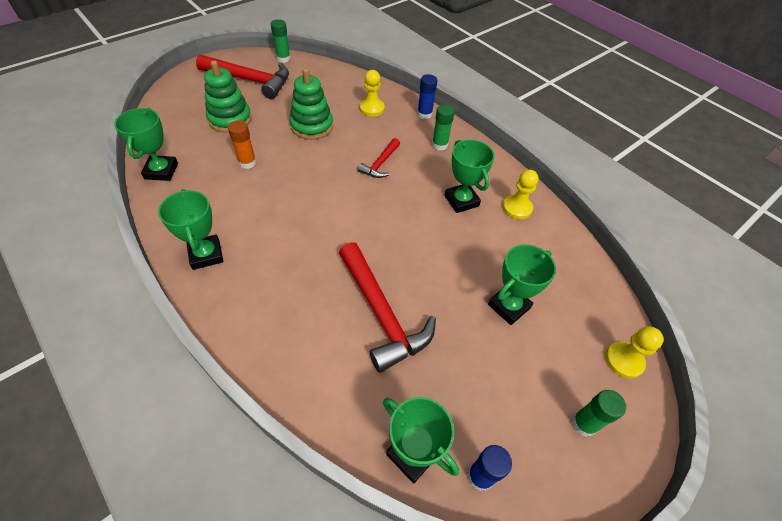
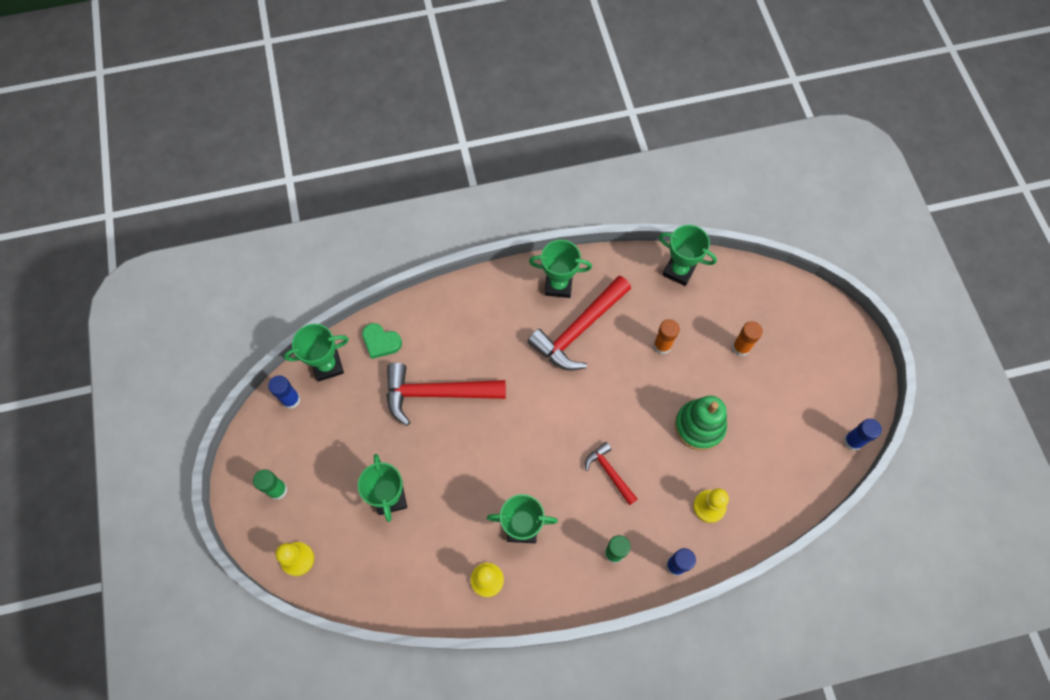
camera: 120 degrees right, 15 degrees up
red hammer [196,55,289,99] -> red hammer moved to [527,276,631,371]
green stacking toy [204,60,252,133] -> orange glue stick [732,321,763,356]
green glue stick [271,19,291,63] -> blue glue stick [843,419,882,451]
none -> green heart [362,323,402,359]

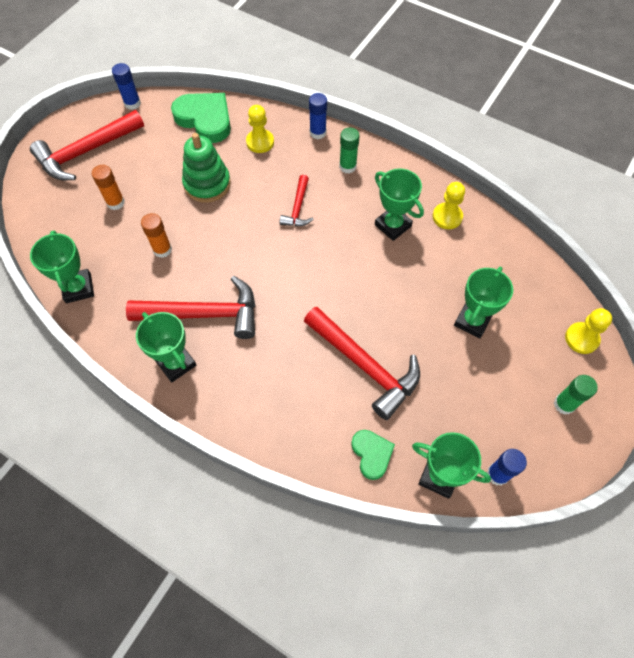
camera: 135 degrees left, 5 degrees down
none -> red hammer [30,110,144,180]
none -> green heart [171,93,231,143]

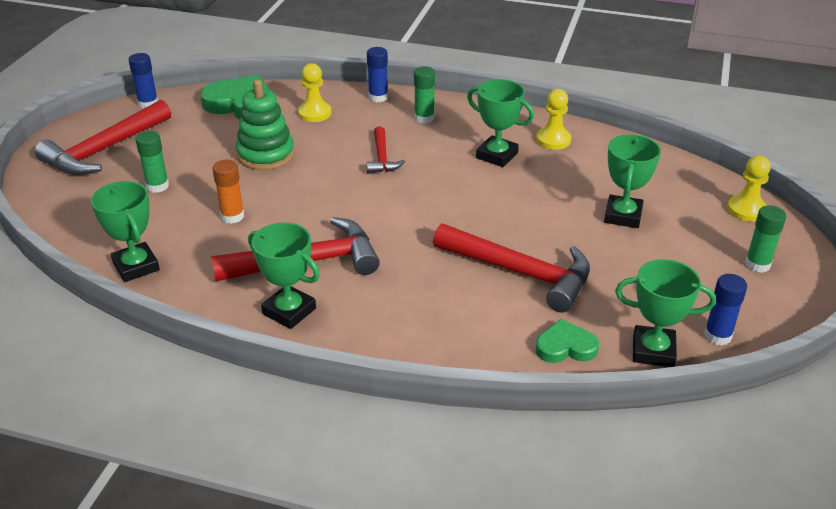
camera: 15 degrees left, 25 degrees down
orange glue stick [92,165,125,210] -> green glue stick [135,131,169,193]
green heart [351,430,395,480] -> green heart turned 60 degrees counterclockwise [536,319,599,363]

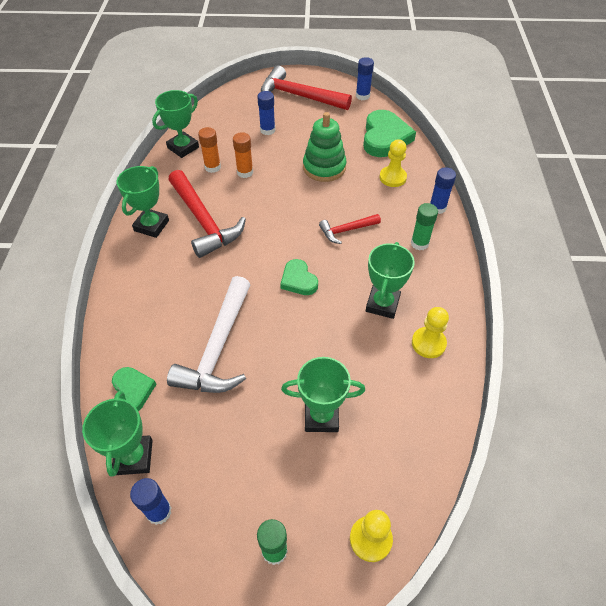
camera: 75 degrees right, 15 degrees up
green glue stick [135,131,169,193] -> blue glue stick [257,91,275,135]
red hammer [433,223,590,313] -> white hammer [167,276,251,393]
none -> orange glue stick [198,127,221,173]
none -> green heart [280,259,318,295]

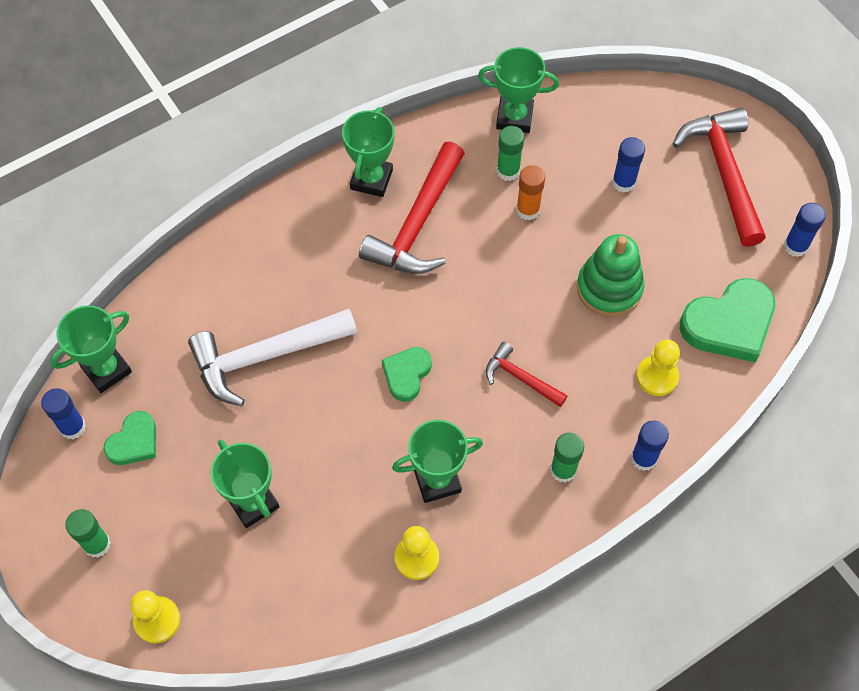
camera: 55 degrees right, 10 degrees up
green heart [112,367,156,412] -> green heart moved to [103,411,156,465]
green trophy [117,166,169,238] -> green trophy turned 60 degrees counterclockwise [342,107,394,197]
orange glue stick [198,127,221,173] -> green glue stick [497,126,524,181]

